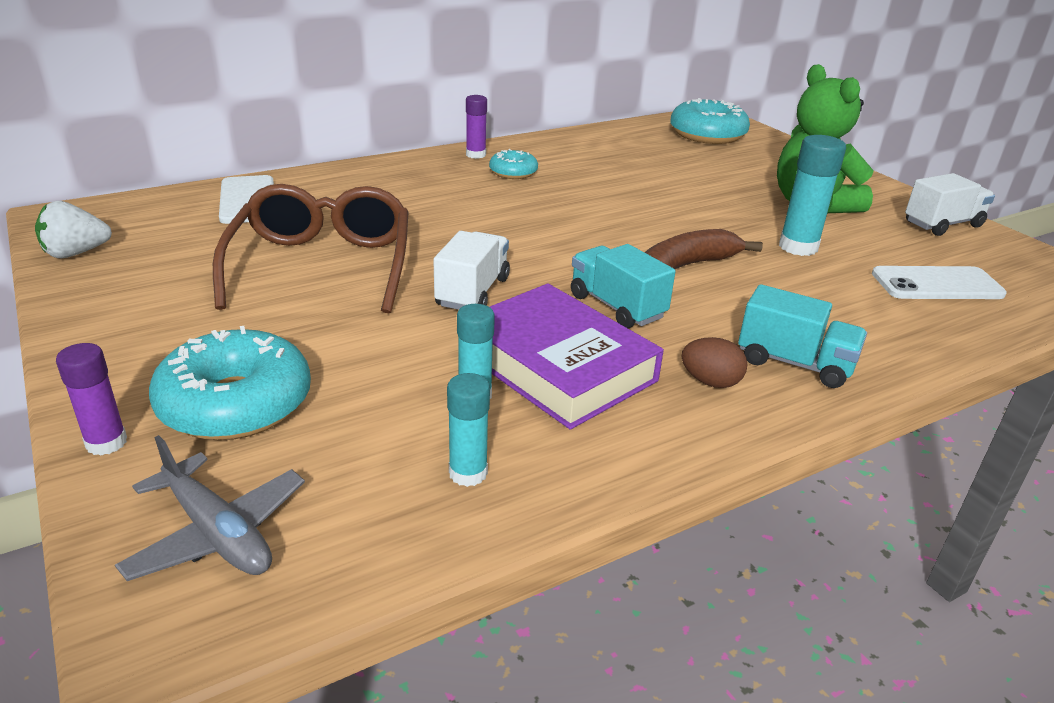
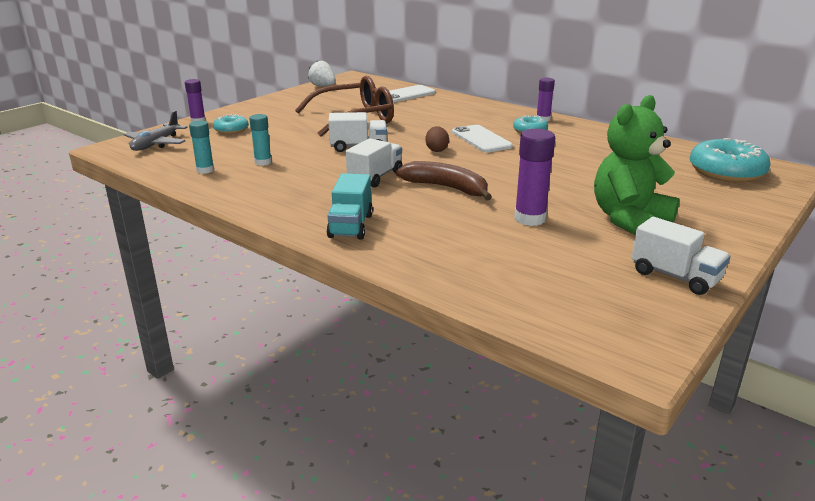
camera: 70 degrees right, 5 degrees down
turquoise donut [149,326,311,440] -> turquoise donut [213,114,249,134], size x0.55
purple book [490,283,664,430] -> none
turquoise truck [571,244,676,328] -> white truck [346,138,402,188]
brown egg [682,337,747,388] -> brown egg moved to [425,126,449,152]
turquoise glue stick [779,135,846,256] -> purple glue stick [514,129,555,226]
white phone [872,266,1007,299] -> white phone moved to [452,125,513,152]

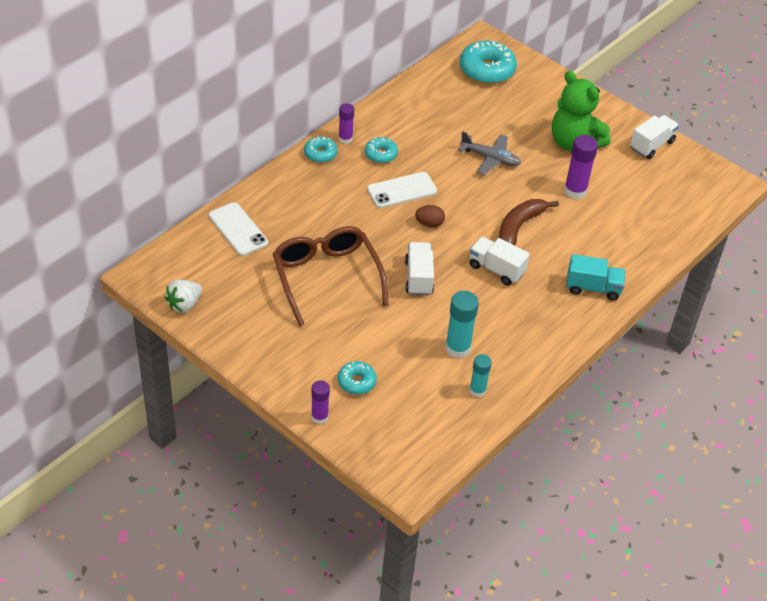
camera: 90 degrees left, 20 degrees up
grey plane [124,111,188,151] -> grey plane moved to [458,131,521,175]
turquoise glue stick [249,114,272,166] -> turquoise glue stick [445,291,479,358], size x1.56
none -> turquoise donut [304,137,338,163]

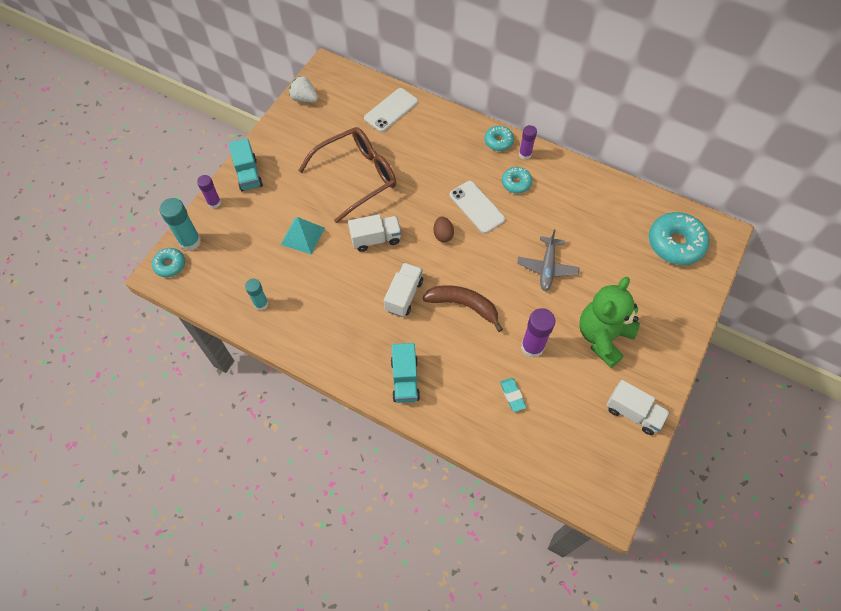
camera: 80 degrees right, 15 degrees up
turquoise donut [338,361,377,395] -> turquoise donut moved to [152,248,185,277]
turquoise glue stick [445,291,479,358] -> turquoise glue stick moved to [159,198,201,251]
none -> turquoise truck [229,138,263,192]
none -> turquoise pyramid [281,217,325,255]
none -> turquoise eraser [500,378,527,412]

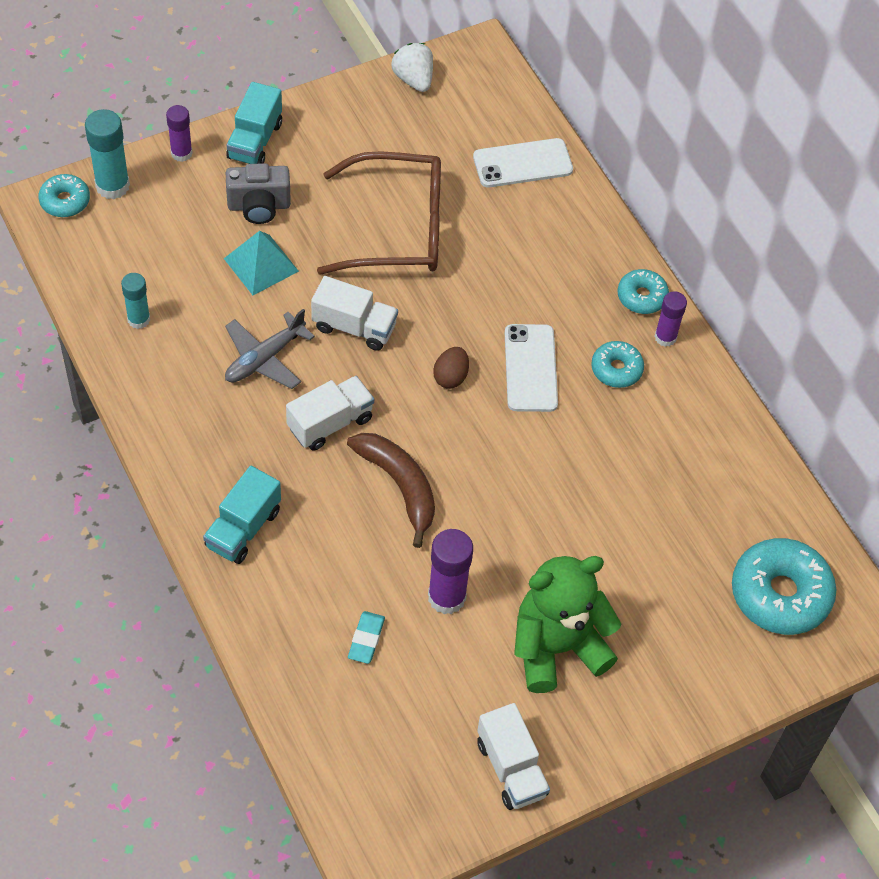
camera: 30 degrees right, 5 degrees down
grey plane [517,229,580,291] -> grey plane moved to [225,309,315,389]
none -> grey camera [226,163,291,224]

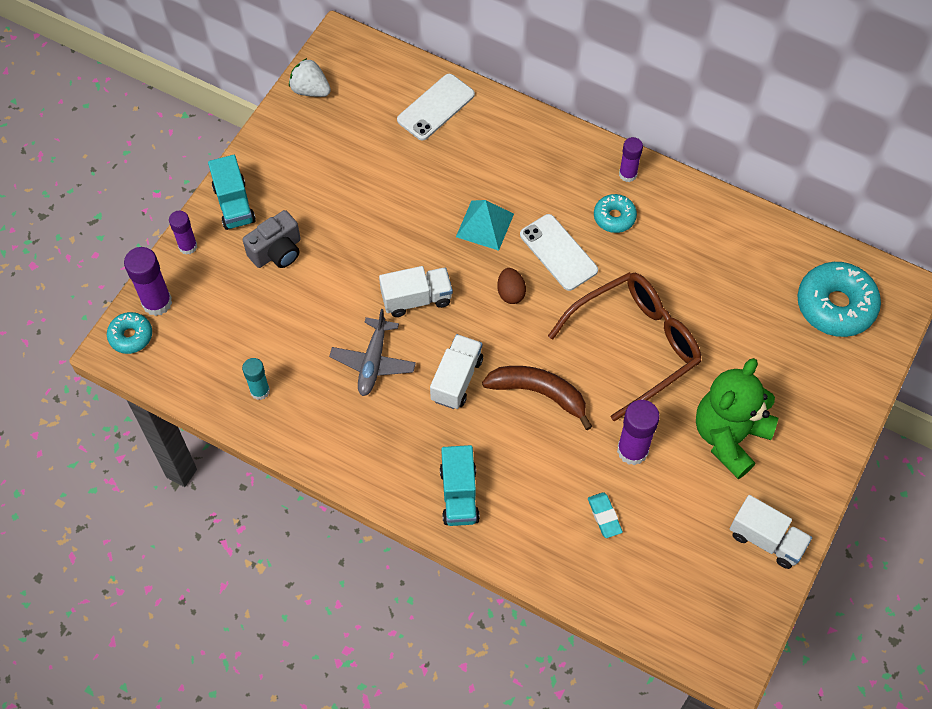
camera: 30 degrees left, 5 degrees up
turquoise glue stick [85,109,130,199] -> purple glue stick [124,247,172,316]
turquoise pyramid [224,231,299,295] -> turquoise pyramid moved to [456,200,514,251]
brown glasses [317,151,441,275] -> brown glasses moved to [548,272,702,422]
turquoise donut [618,269,669,314] -> none

